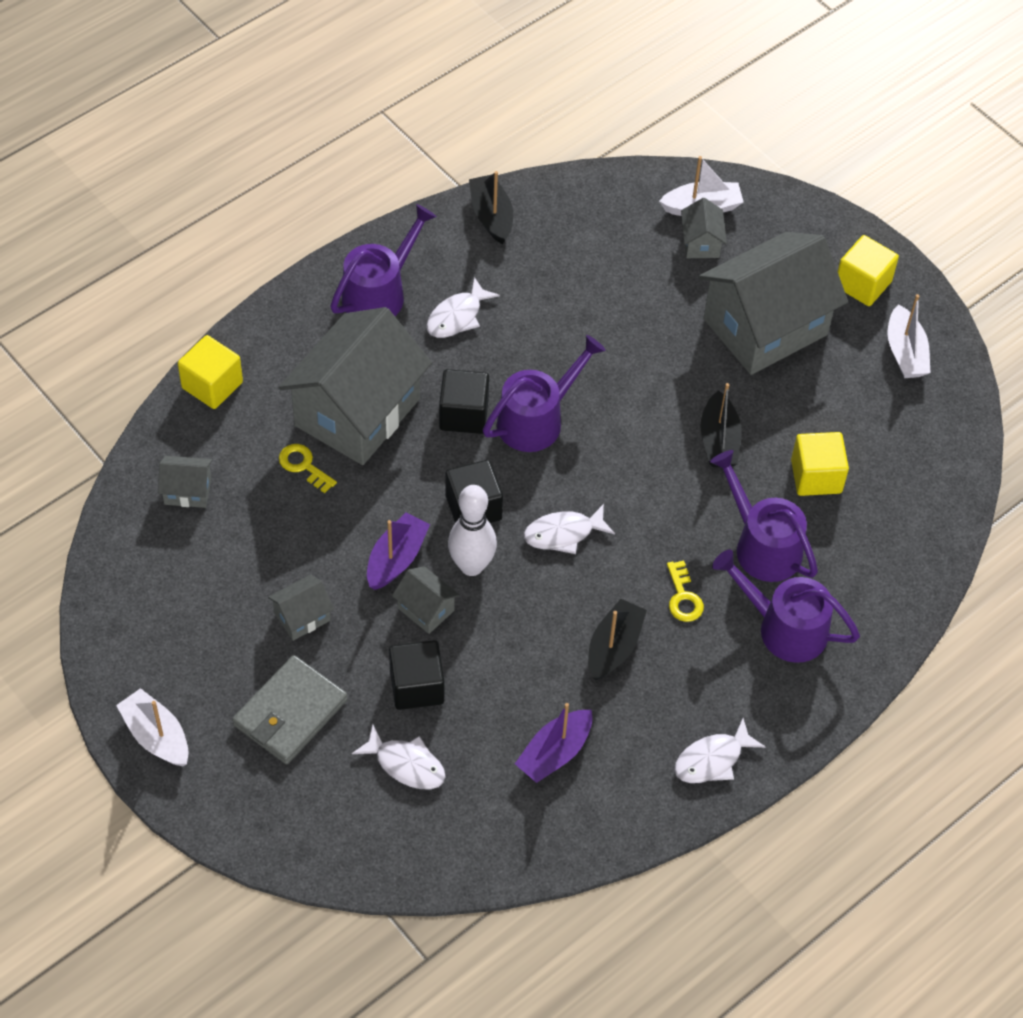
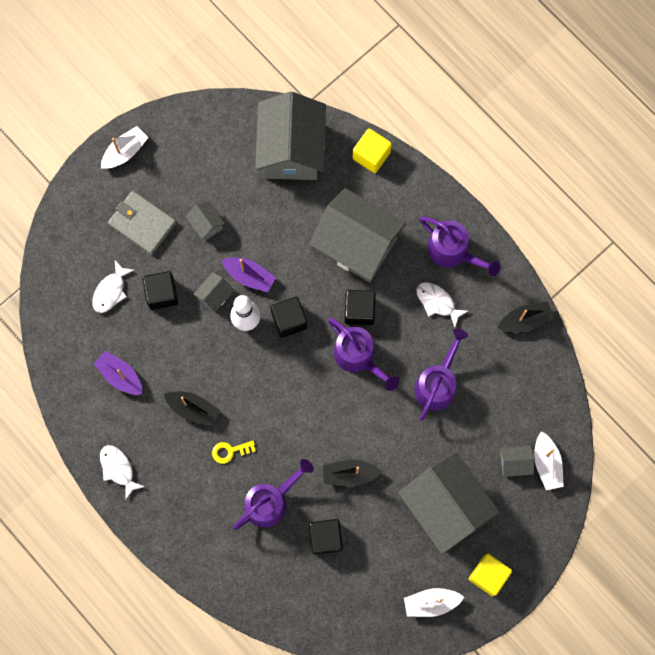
camera: 90 degrees right, 20 degrees up
grey house [158,456,212,508] -> grey house [255,92,326,180], size x2.40
yellow key [279,444,337,493] -> none
white fish [524,504,615,554] -> none
purple watering can [712,549,860,663] -> purple watering can moved to [414,328,468,421]
yellow cube [791,432,849,496] -> black cube [309,519,343,555]

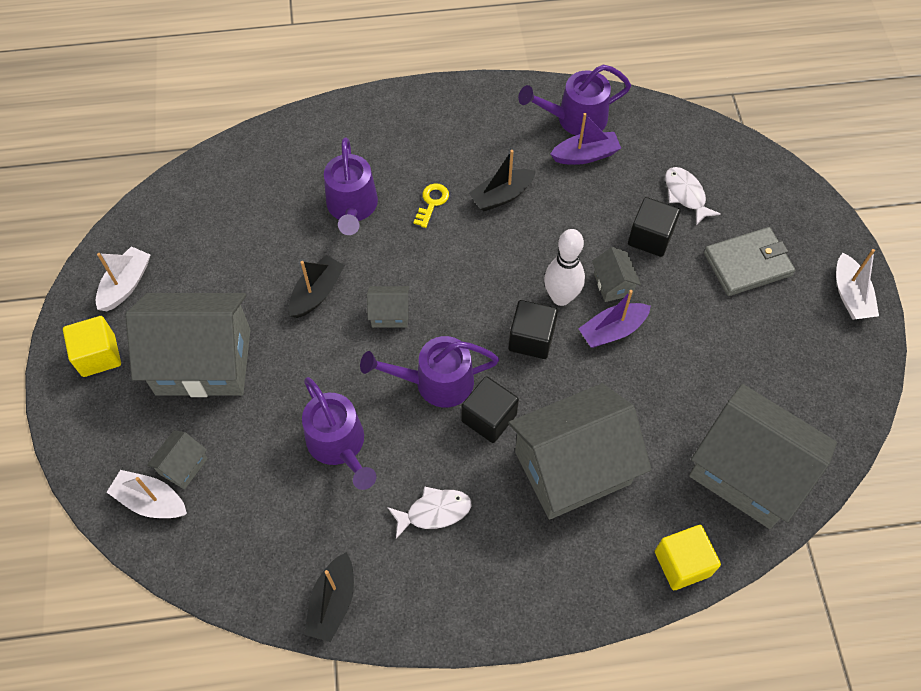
camera: 125 degrees right, 15 degrees down
white fish [100,445,144,500] -> none
grey house [185,201,225,241] -> grey house moved to [367,286,409,328]
black cube [309,519,343,555] -> none
purple watering can [419,217,500,276] -> purple watering can moved to [518,65,631,135]

